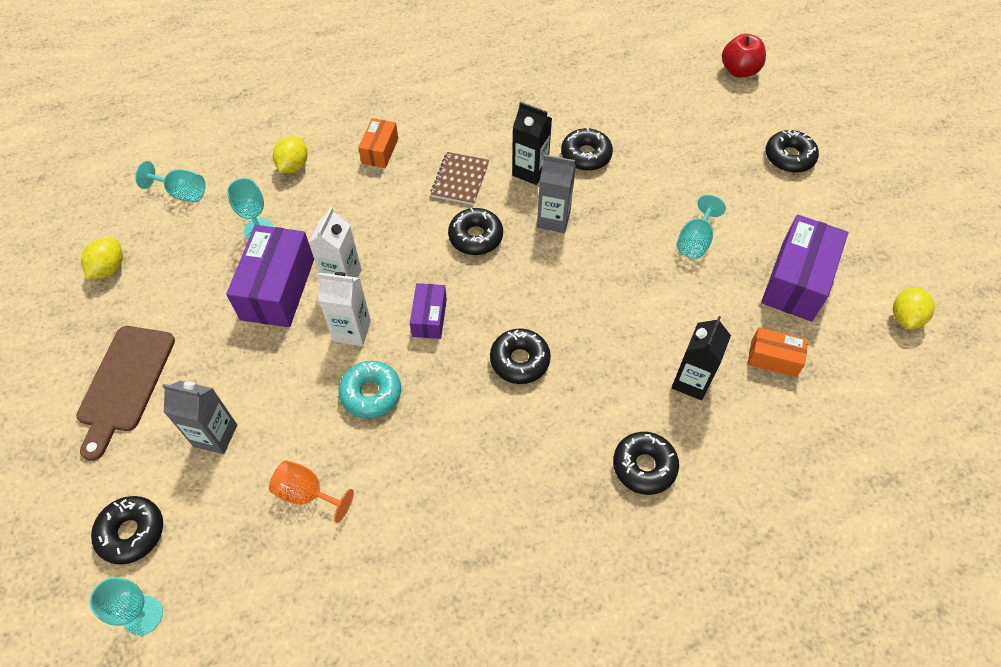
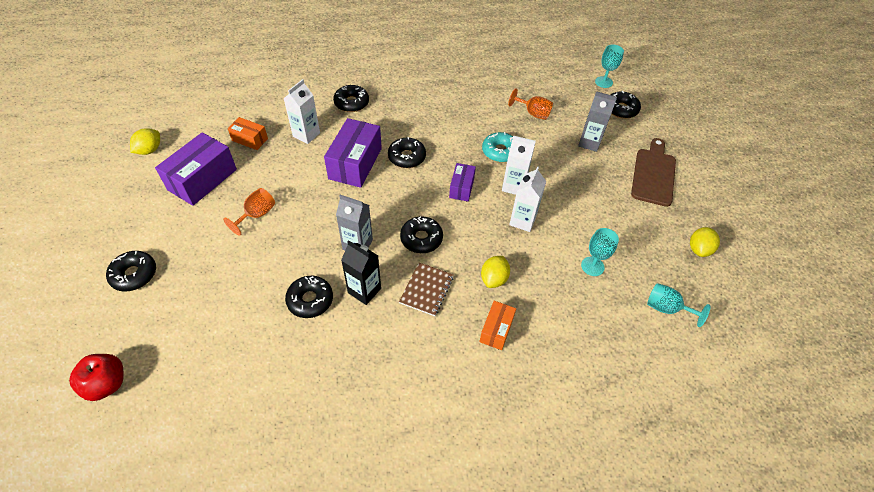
camera: 175 degrees left, 5 degrees down
purple box [226,225,314,327] -> purple box moved to [324,118,382,188]
yellow lemon [273,136,308,173] -> yellow lemon moved to [481,256,510,288]
black carton [671,316,731,400] -> white carton [284,79,320,144]
turquoise goblet [677,195,726,259] -> orange goblet [223,188,275,236]

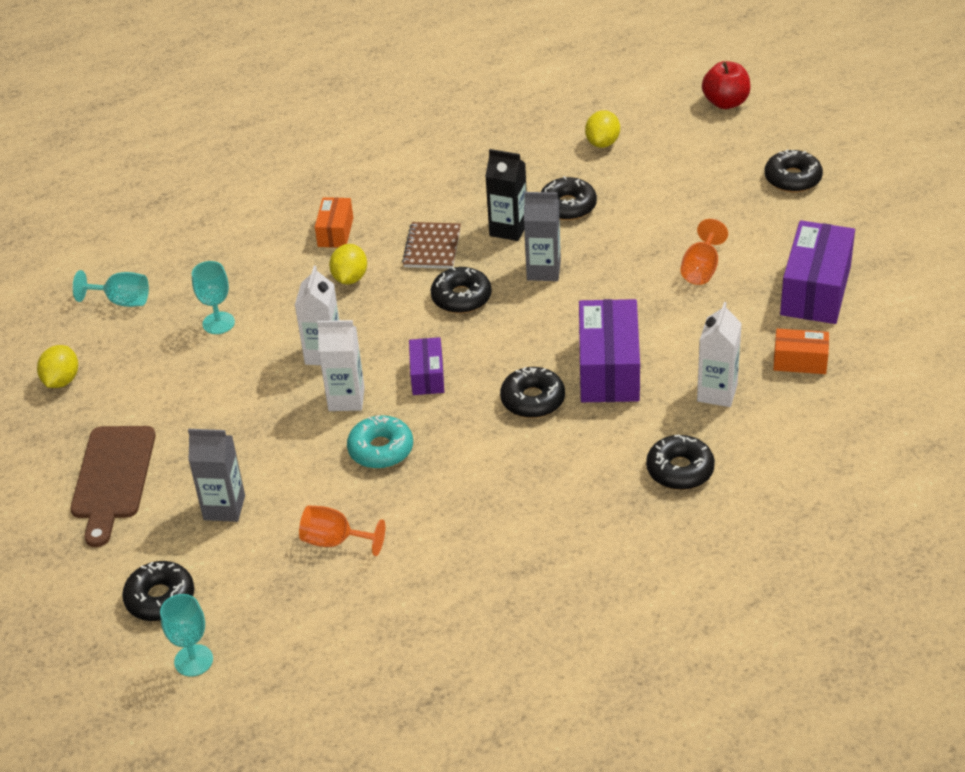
camera: 170 degrees right, 10 degrees down
yellow lemon [130,128,160,155] -> yellow lemon moved to [585,110,620,148]

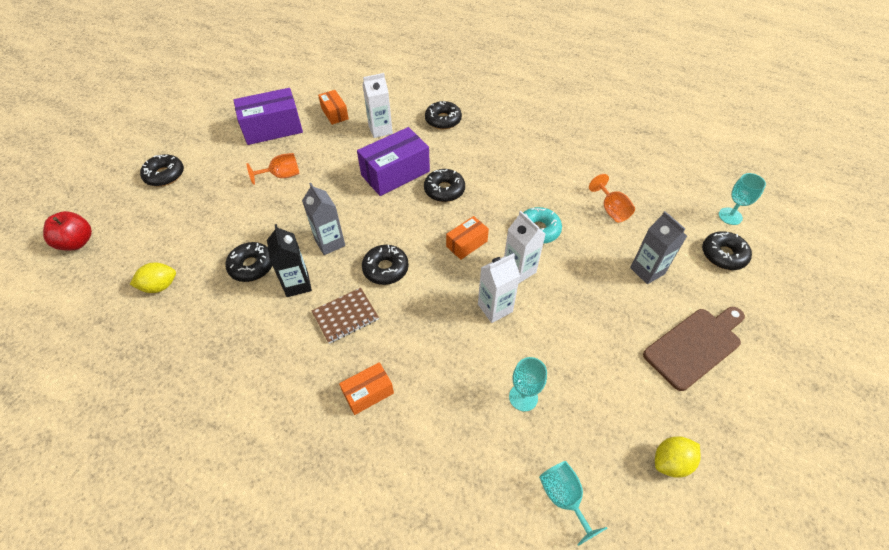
camera: 130 degrees left, 10 degrees up
yellow lemon [329,244,367,285] -> none
purple box [409,337,444,395] -> orange box [446,216,489,260]

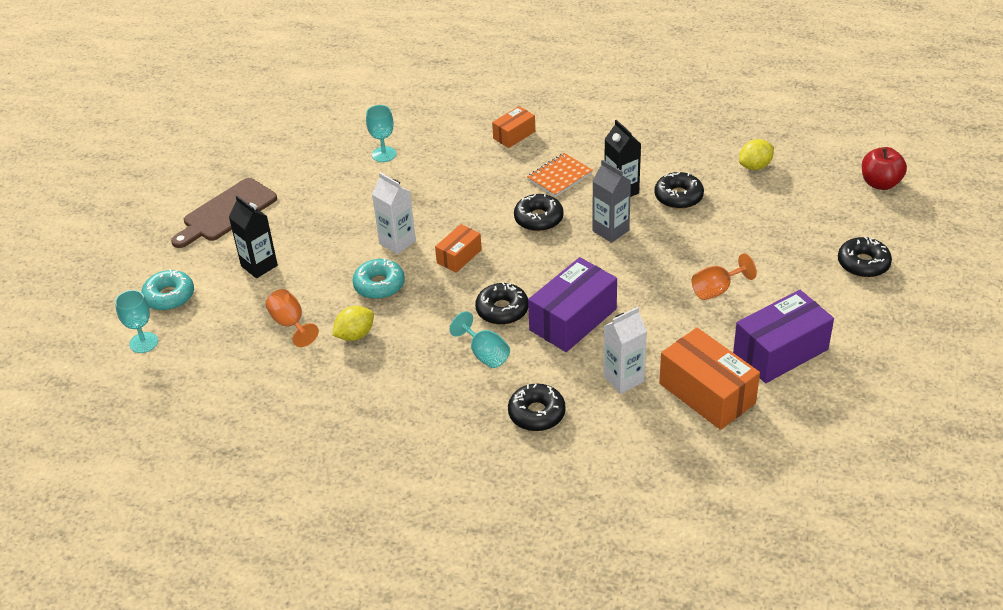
camera: 170 degrees right, 10 degrees down
brown notebook [312,288,379,344] -> orange notebook [527,153,593,197]
orange box [318,90,349,125] -> orange box [659,328,760,430], size x1.82
white carton [478,253,520,323] -> none
turquoise goblet [539,461,607,546] -> turquoise goblet moved to [450,311,510,368]
grey carton [630,211,687,284] -> black carton [229,196,278,278]
yellow lemon [655,436,701,477] -> yellow lemon moved to [332,306,374,341]
black donut [702,231,752,270] -> turquoise donut [141,269,194,311]

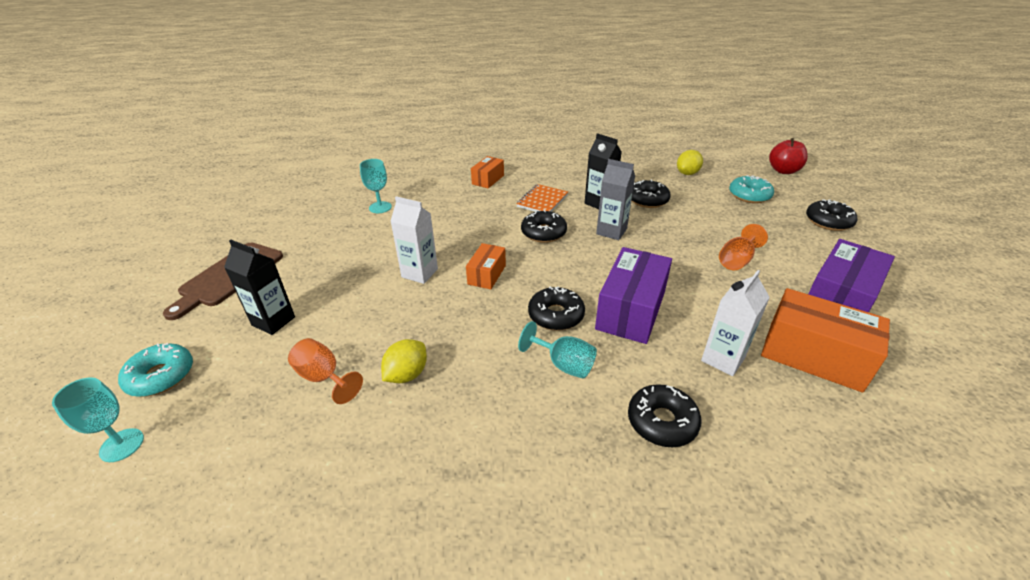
camera: 20 degrees left, 5 degrees down
turquoise donut [352,258,405,299] -> turquoise donut moved to [729,175,774,203]

